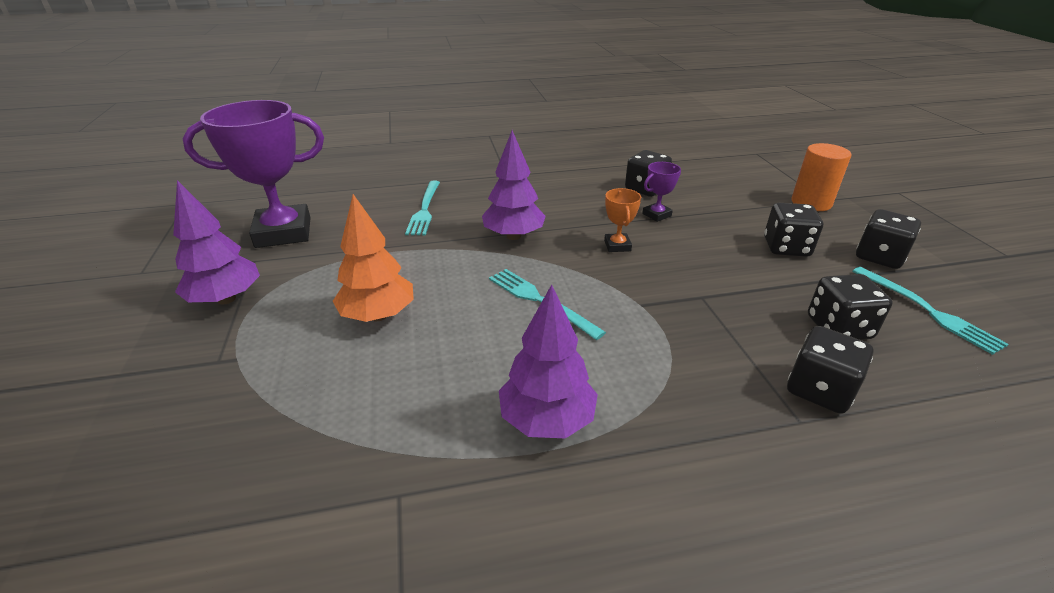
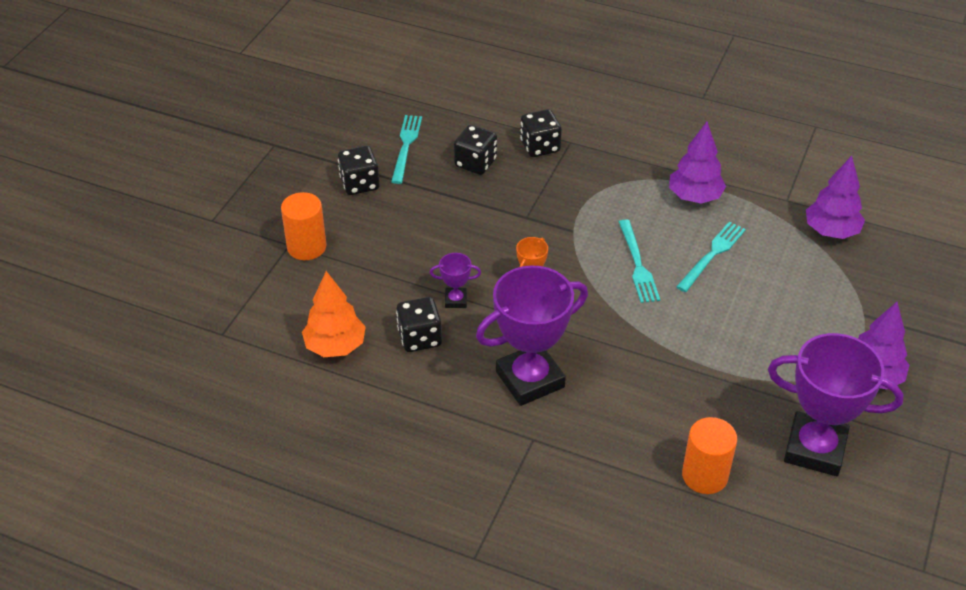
camera: 145 degrees left, 10 degrees up
orange tree [333,194,414,322] -> orange tree moved to [302,271,366,357]
turquoise fork [405,181,440,235] -> turquoise fork moved to [676,222,746,292]
purple tree [482,130,546,240] -> purple tree moved to [806,156,865,239]
black dice [764,203,823,257] -> none
none -> purple trophy [476,265,588,406]
none -> orange cylinder [682,417,737,494]

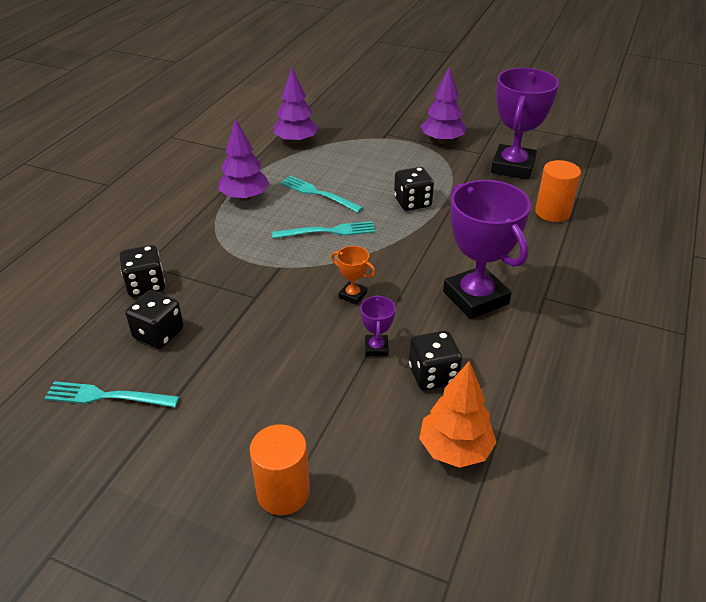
camera: 90 degrees left, 5 degrees down
black dice [338,146,380,195] -> black dice moved to [394,167,434,211]

